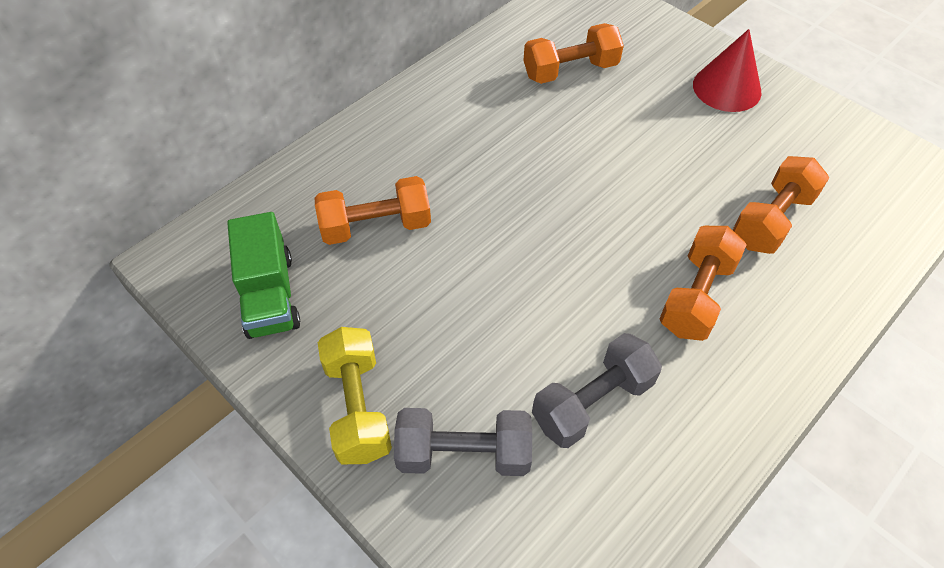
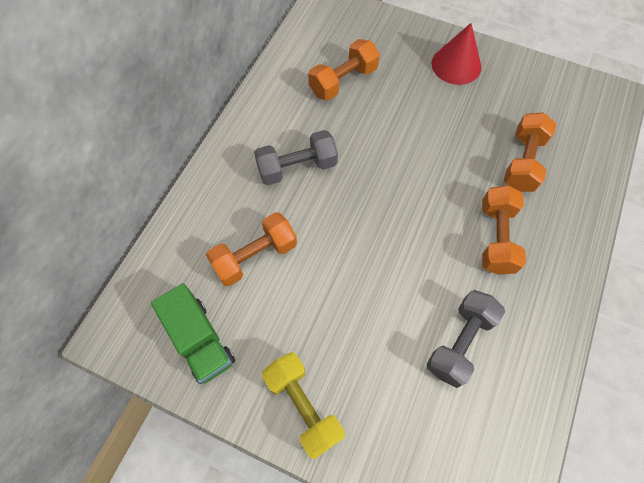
camera: 20 degrees left, 10 degrees up
grey dumbbell [394,408,532,476] -> grey dumbbell moved to [254,130,338,185]

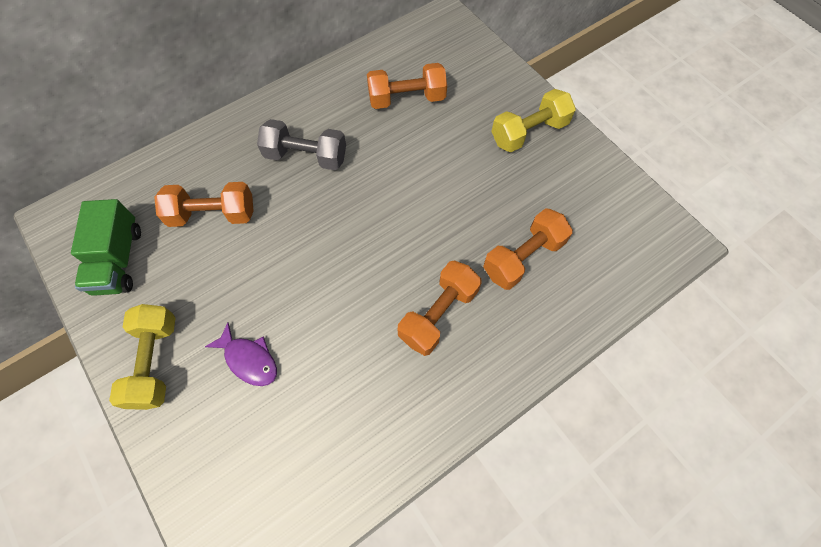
camera: 30 degrees right, 0 degrees up
grey dumbbell [427,290,505,388] -> none
red cone [431,23,481,85] -> yellow dumbbell [491,89,576,152]
none -> purple fish [205,322,277,386]

